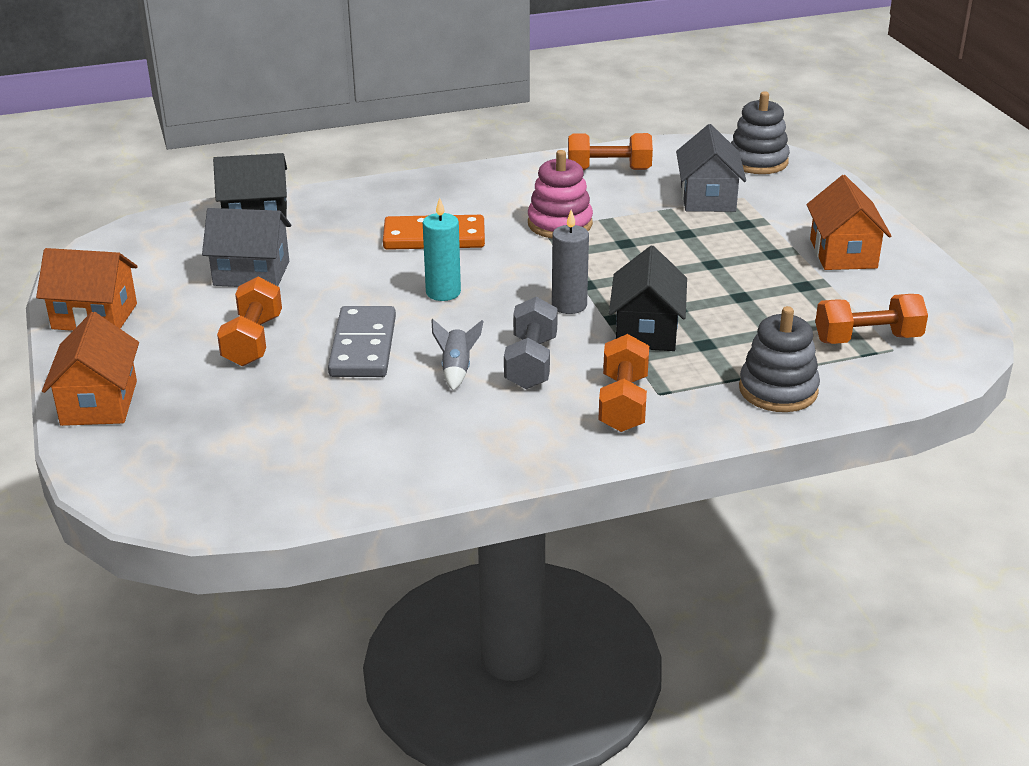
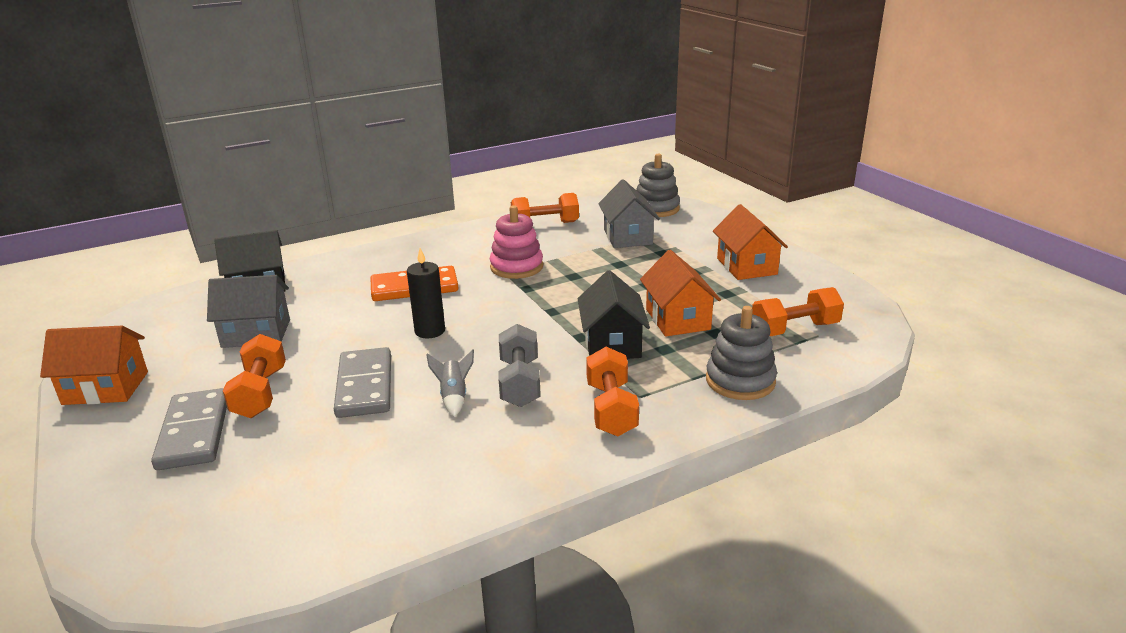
camera: 10 degrees left, 5 degrees down
orange house [42,312,139,426] -> orange house moved to [640,250,721,336]
turquoise candle [423,198,461,301] -> black candle [407,248,445,338]
grey candle [552,209,589,314] -> none
none -> grey domino [151,388,227,470]

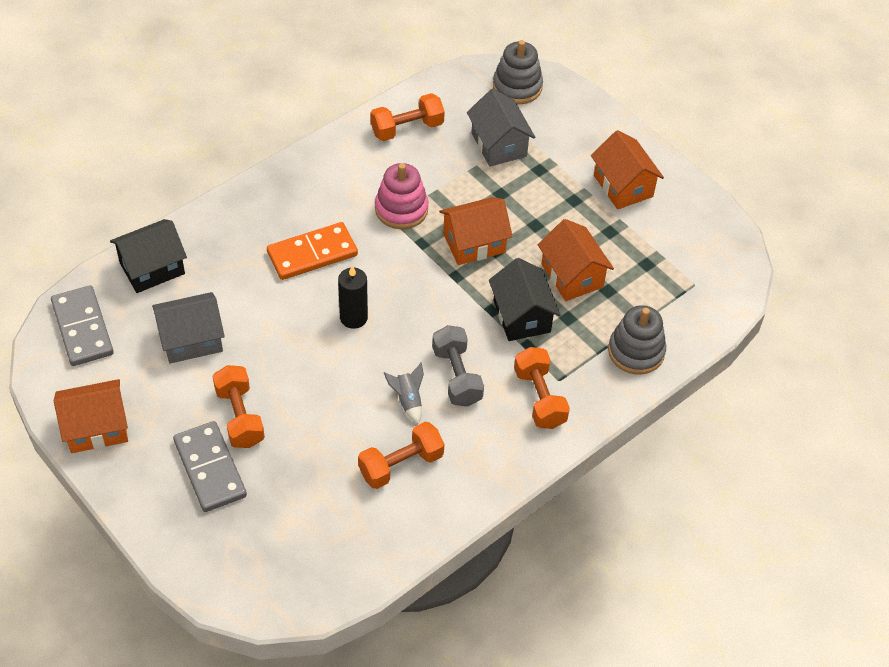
camera: 15 degrees left, 25 degrees up
grey domino [334,347,391,418] -> grey domino moved to [51,285,114,366]
orange dumbbell [752,287,844,336] -> orange dumbbell moved to [358,421,444,489]
none -> orange house [439,197,513,265]

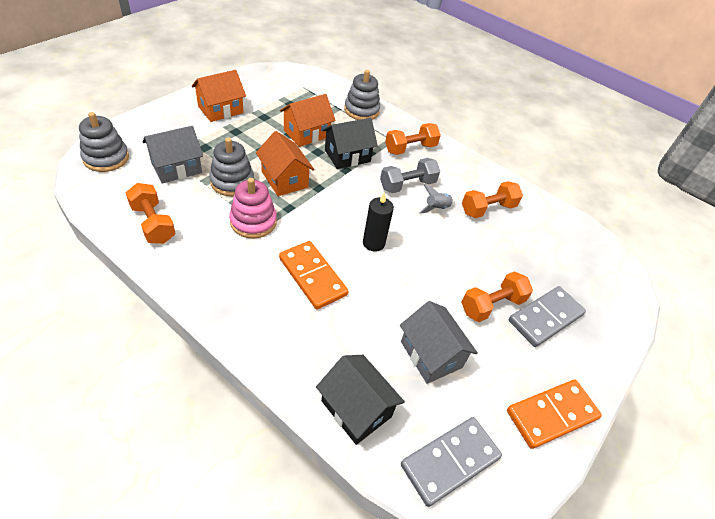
camera: 105 degrees left, 5 degrees down
orange house [54,379,128,453] -> orange domino [507,379,602,449]
orange dumbbell [358,421,444,489] -> orange dumbbell turned 75 degrees counterclockwise [462,181,523,218]
none -> grey stacking toy [209,138,254,196]

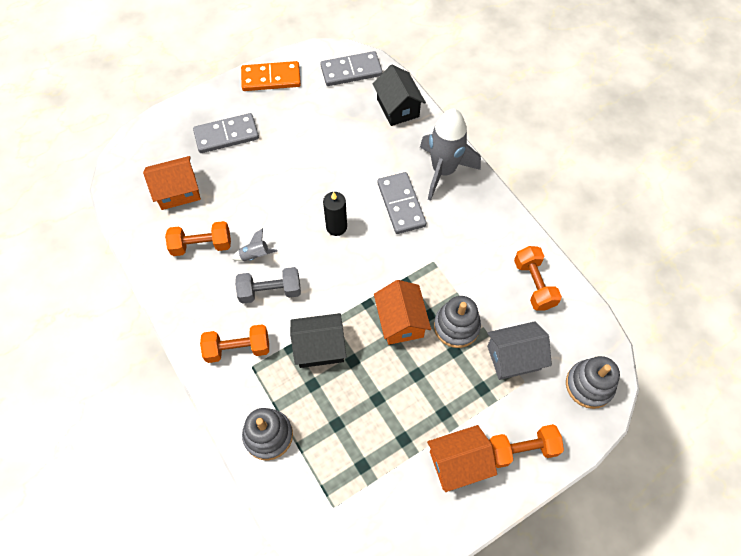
camera: 155 degrees left, 15 degrees up
pink stacking toy [229,178,277,238] -> none
orange domino [279,241,348,309] -> grey domino [377,172,426,234]
orange house [280,94,336,147] -> orange house moved to [143,156,201,210]
grey house [400,301,478,384] -> none
orange dumbbell [461,271,533,322] -> orange dumbbell moved to [489,424,564,468]
none -> grey rocket [420,109,481,201]

